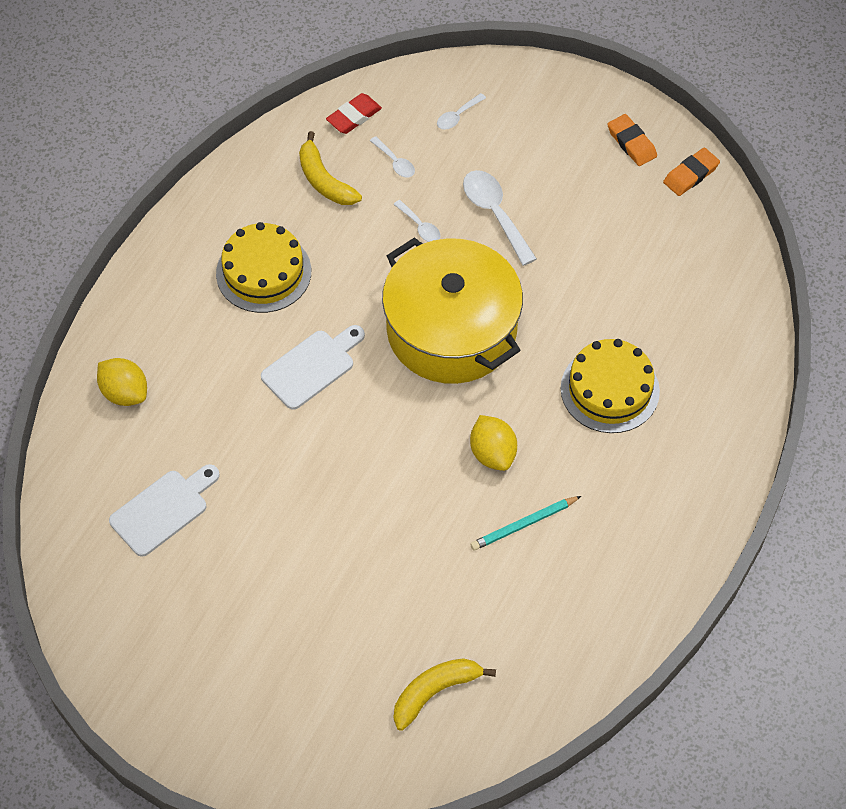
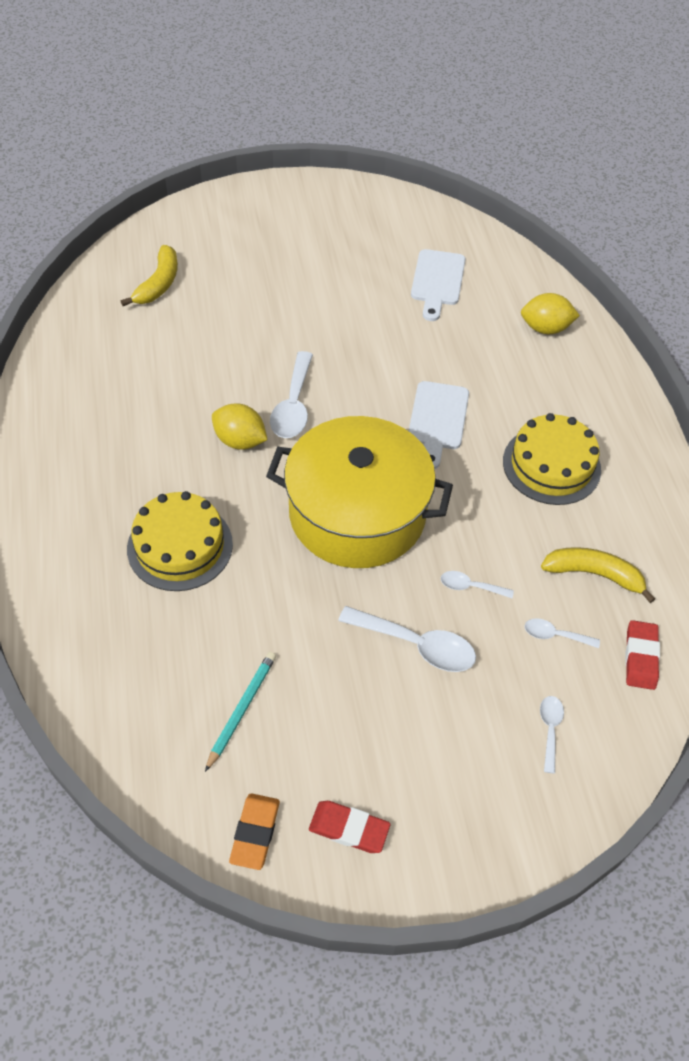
camera: 140 degrees right, 5 degrees down
turquoise pencil [470,496,581,551] -> turquoise pencil moved to [205,652,276,772]
orange eraser [607,114,657,166] -> red eraser [309,801,390,853]
none -> white spoon [270,351,313,438]

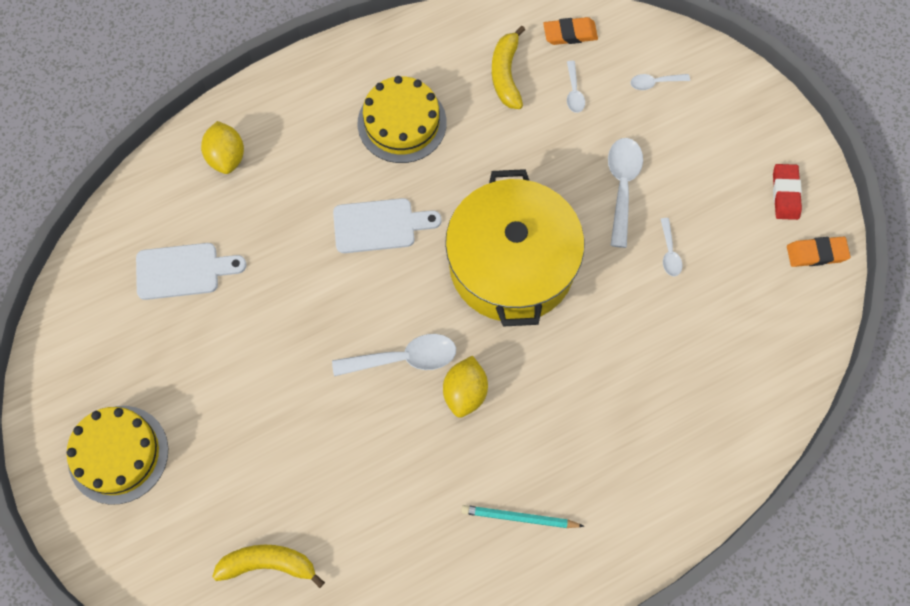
camera: 105 degrees left, 15 degrees up
yellow cake [127,491,233,591] -> yellow cake moved to [67,406,168,505]
turquoise pencil [205,652,276,772] -> turquoise pencil moved to [461,505,584,528]
white spoon [441,571,514,598] -> white spoon moved to [661,218,682,276]
red eraser [625,620,660,690] -> orange eraser [543,17,598,45]

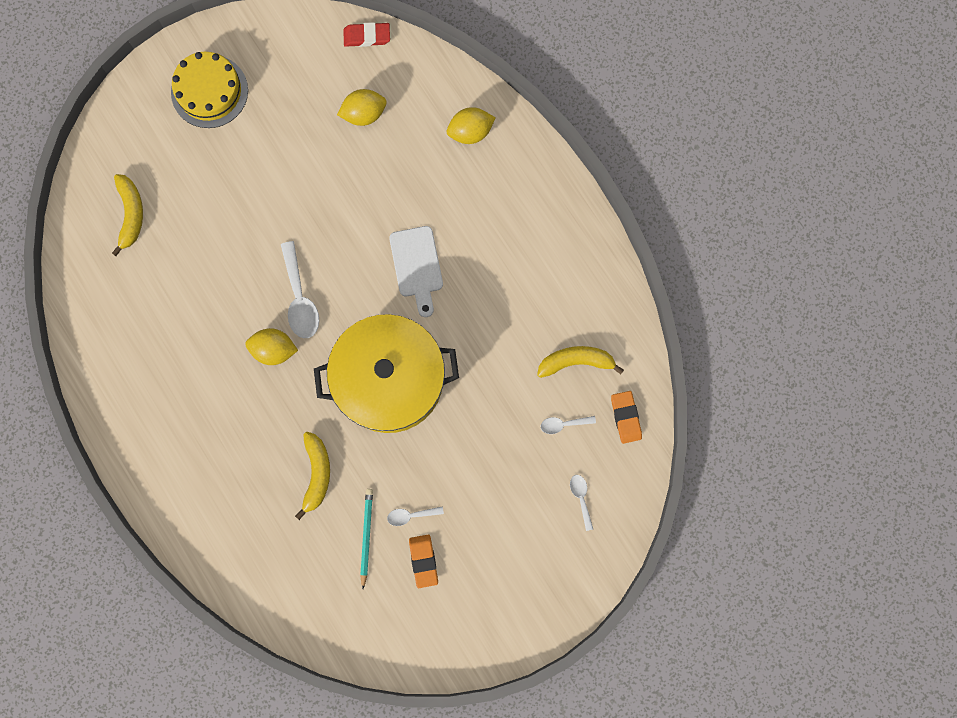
camera: 85 degrees right, 10 degrees up
white cutting board [136,243,247,300] -> yellow lemon [337,89,387,126]
yellow cake [357,76,447,163] -> none
turquoise pencil [461,505,584,528] -> turquoise pencil moved to [360,489,373,589]
white spoon [608,138,643,248] -> none
red eraser [773,164,802,220] -> red eraser moved to [343,22,390,47]
orange eraser [787,237,851,267] -> orange eraser moved to [409,534,438,588]
none -> yellow banana [295,432,330,520]

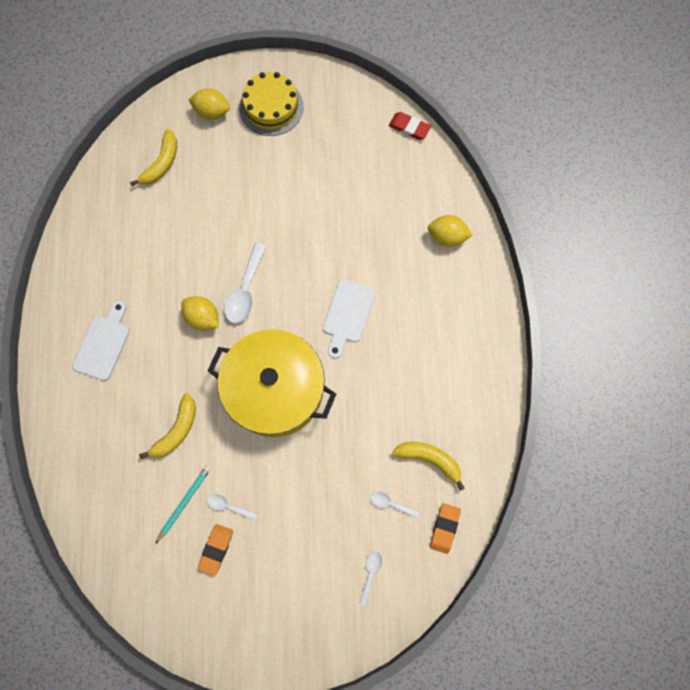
camera: 30 degrees right, 5 degrees down
yellow lemon [337,89,387,126] -> yellow lemon moved to [188,88,230,120]
none -> white cutting board [72,301,130,381]

